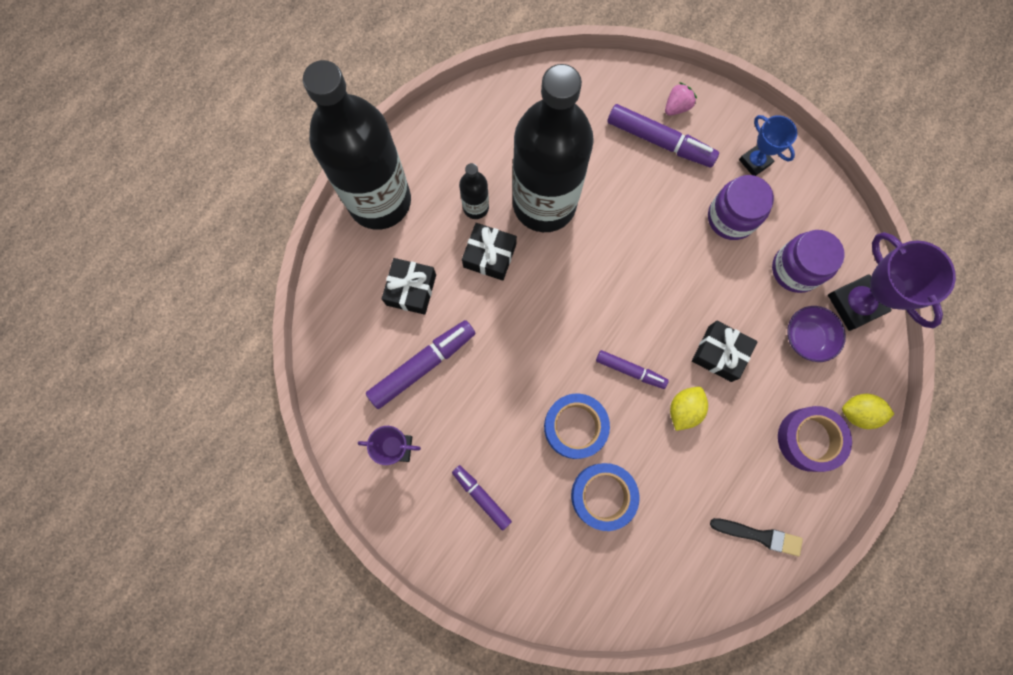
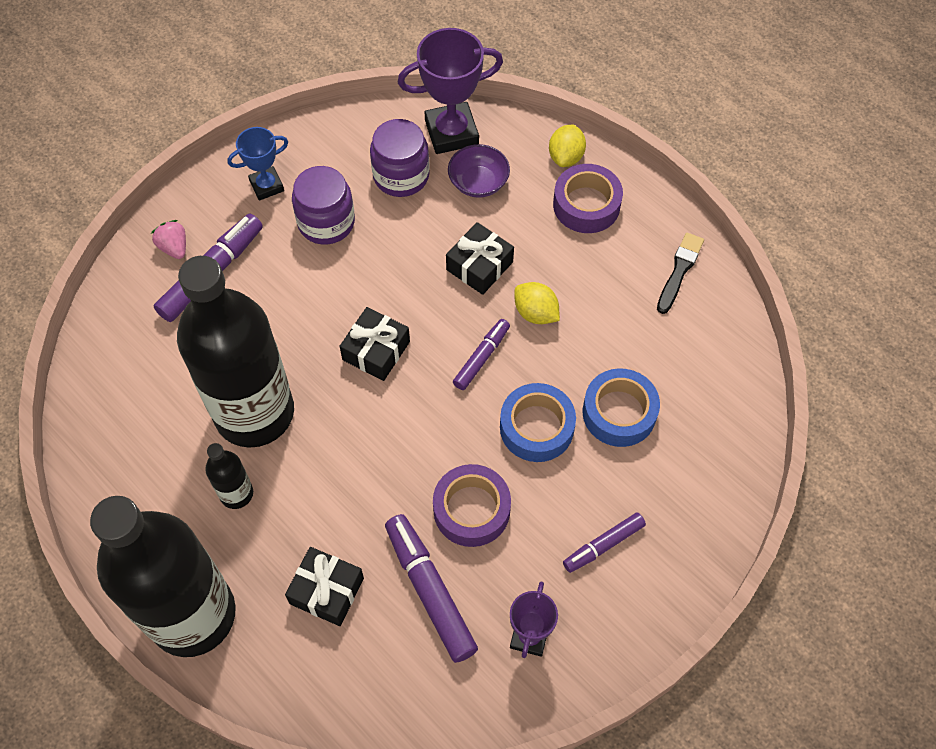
camera: 80 degrees left, 15 degrees down
black gift [462,223,517,281] -> black gift moved to [340,307,410,381]
none -> purple tape [433,464,511,547]

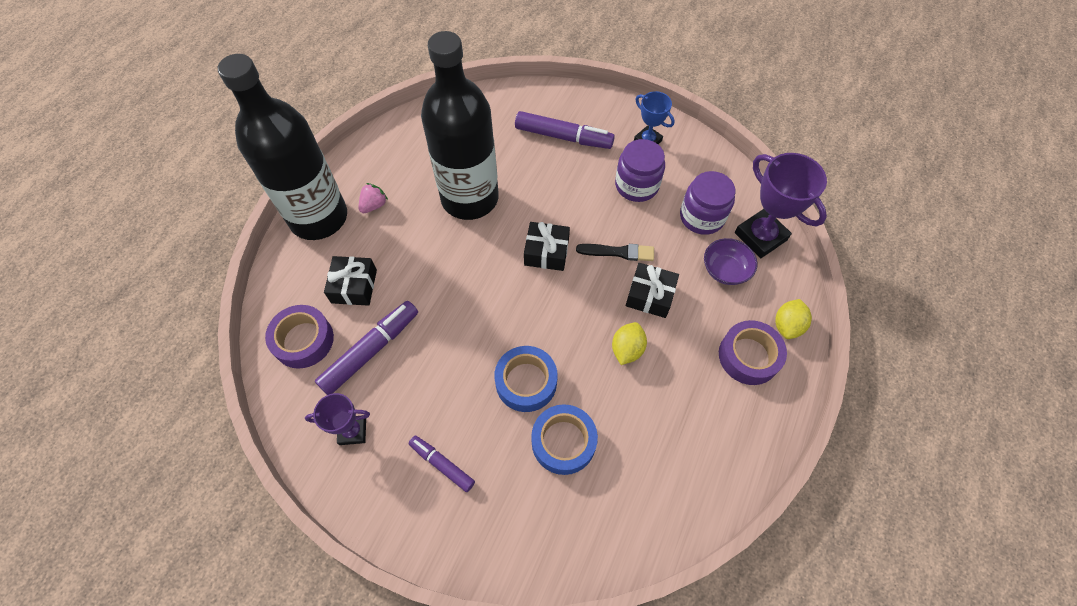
camera: 70 degrees right, 0 degrees up
pink strawberry [151,220,186,259] -> pink strawberry moved to [359,183,388,213]
black bottle [205,443,253,509] -> none
purple tape [433,464,511,547] -> purple tape moved to [265,305,334,369]
purple marker [453,319,510,390] -> none
yellow lemon [549,124,586,167] -> yellow lemon turned 60 degrees counterclockwise [775,299,812,339]
black brush [657,233,704,314] -> black brush moved to [576,244,654,261]

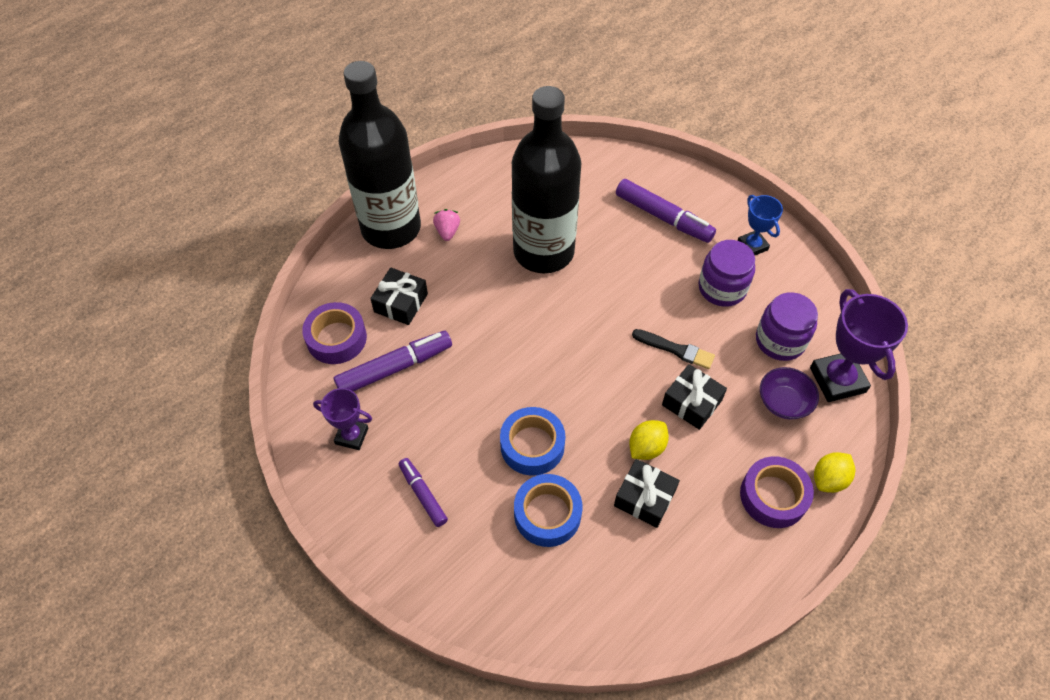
camera: 20 degrees right, 5 degrees down
pink strawberry [359,183,388,213] -> pink strawberry turned 60 degrees counterclockwise [433,209,460,241]
black gift [524,222,570,271] -> black gift moved to [614,459,680,528]

